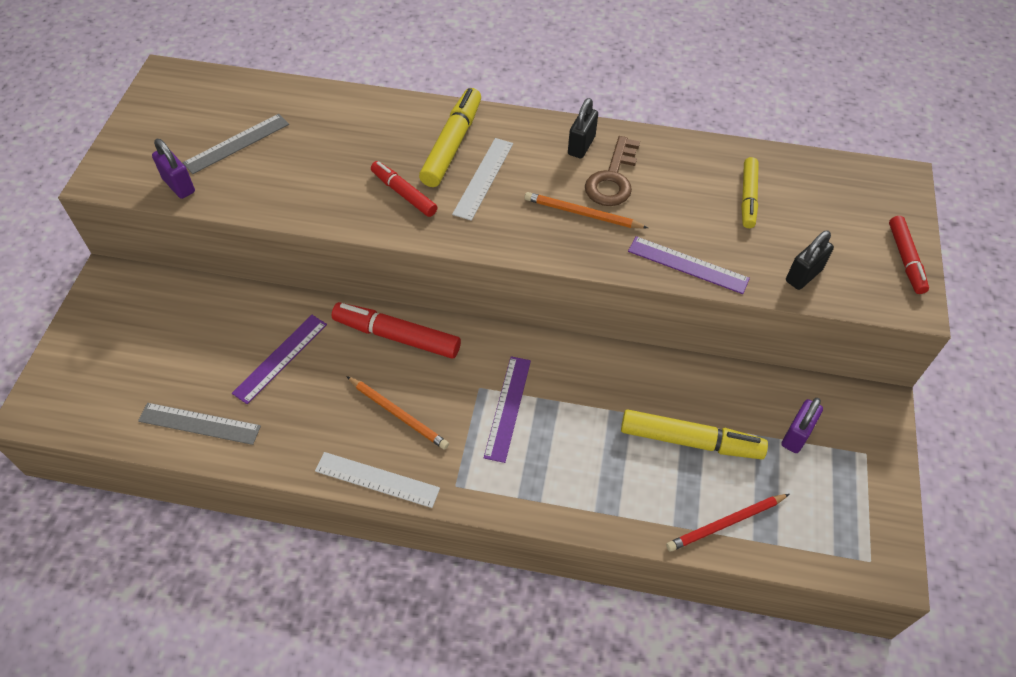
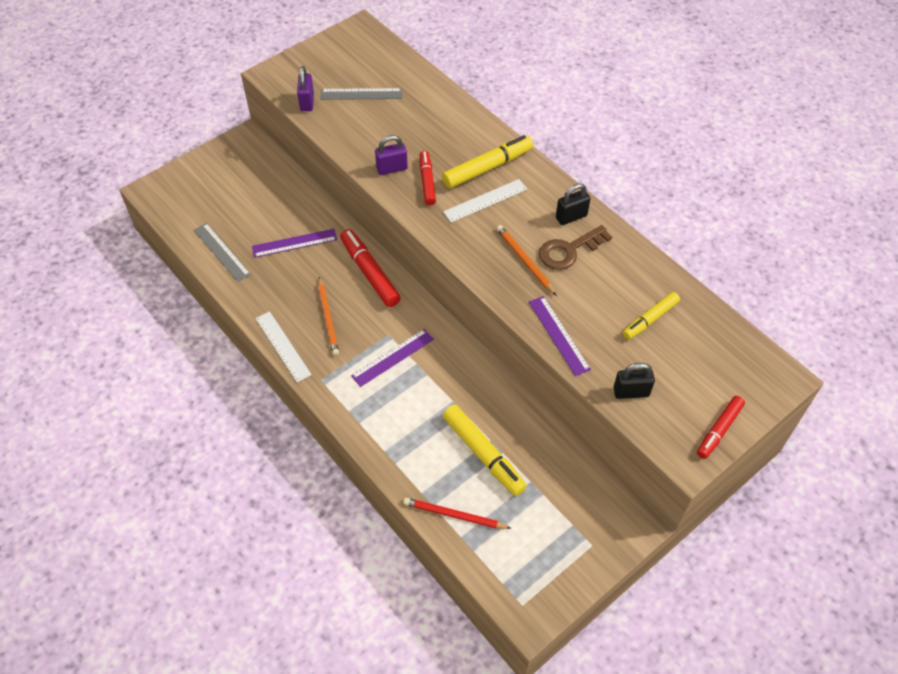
camera: 40 degrees right, 0 degrees up
purple padlock [781,398,823,453] -> purple padlock moved to [375,135,408,175]

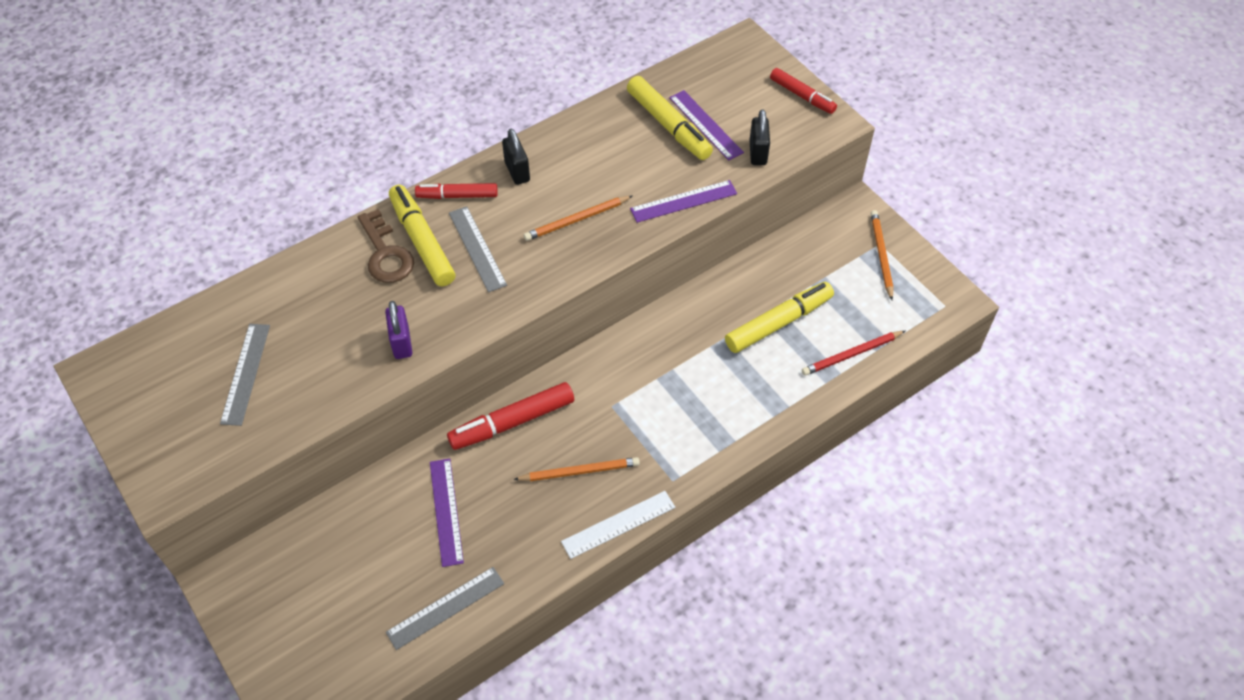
camera: 85 degrees left, 0 degrees up
purple padlock [297,66,314,111] -> none
purple ruler [351,329,434,387] -> purple ruler moved to [669,90,744,160]
red pencil [403,498,511,529] -> red pencil turned 45 degrees clockwise [802,331,905,376]
red marker [420,151,436,205] -> red marker moved to [415,183,498,199]
white ruler [443,179,527,223] -> grey ruler [449,206,507,292]
brown key [539,225,612,270] -> brown key moved to [358,209,414,283]
yellow marker [623,292,680,339] -> yellow marker [627,76,713,160], size x1.54
none -> orange pencil [871,210,893,300]

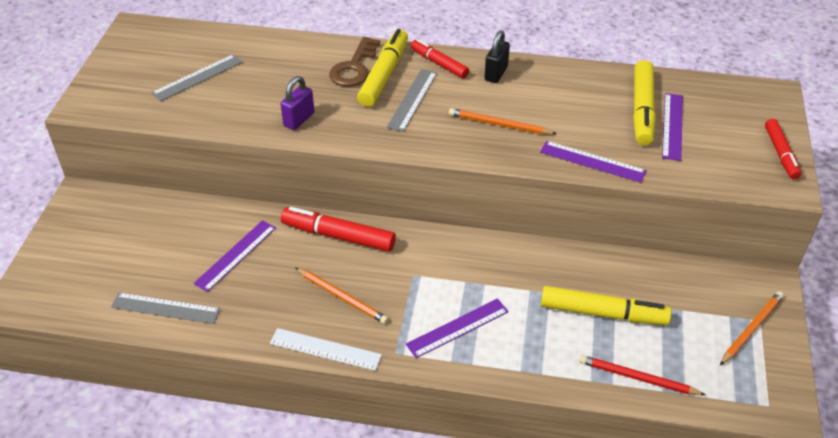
camera: 45 degrees right, 10 degrees down
black padlock [750,109,770,165] -> none
none -> purple ruler [406,299,509,358]

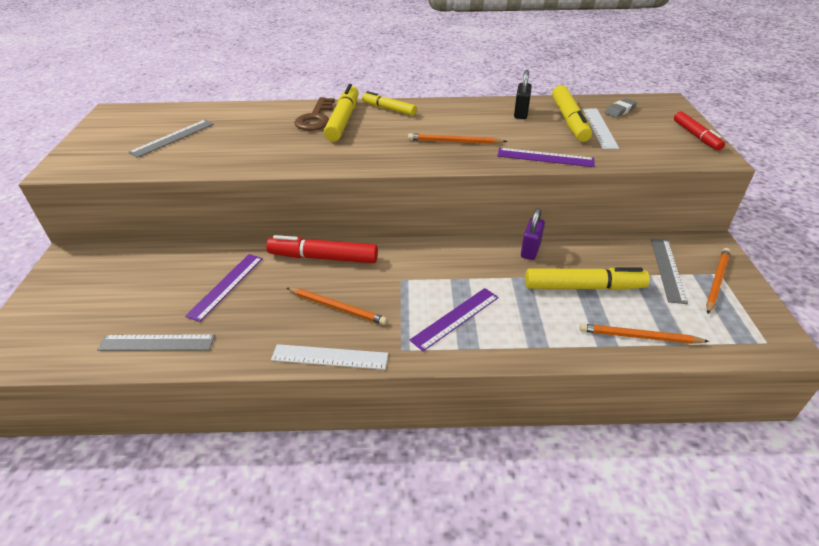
camera: 10 degrees left, 5 degrees down
purple padlock [280,76,314,130] -> purple padlock moved to [521,208,545,260]
grey ruler [387,69,437,132] -> grey ruler moved to [651,238,688,304]
red marker [411,39,469,79] -> yellow marker [362,91,417,116]
black padlock [485,31,510,83] -> black padlock moved to [514,70,532,119]
red pencil [579,355,706,395] -> orange pencil [580,324,709,344]
purple ruler [662,93,683,161] -> white ruler [582,109,619,149]
none -> grey eraser [605,98,637,118]

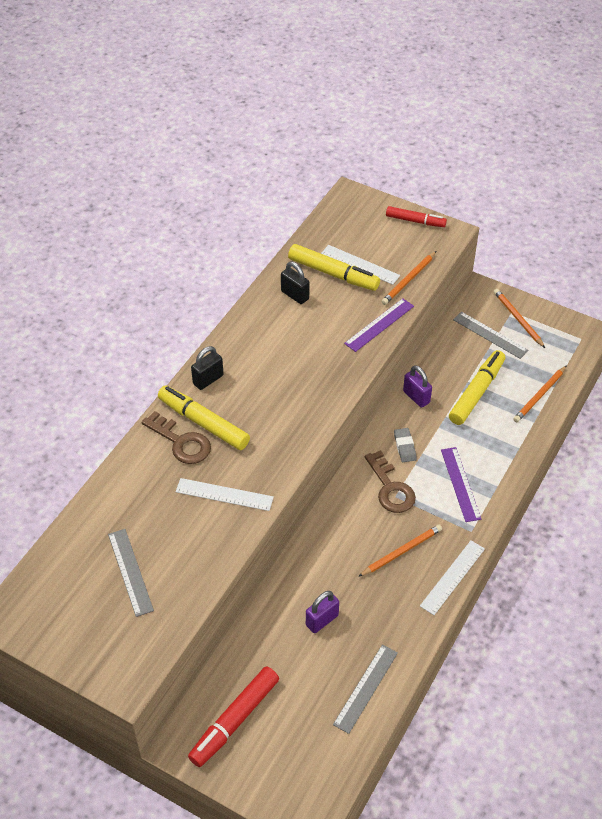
camera: 60 degrees left, 10 degrees up
purple ruler [185,254,263,322] -> purple padlock [306,591,339,633]
red marker [266,235,378,263] -> red marker moved to [188,666,279,767]
yellow marker [362,91,417,116] -> black padlock [191,346,224,390]
orange pencil [408,133,507,144] -> orange pencil moved to [382,251,436,305]
grey eraser [605,98,637,118] -> grey eraser moved to [394,428,417,462]
none -> white ruler [175,478,274,511]
none -> brown key [365,450,416,513]

